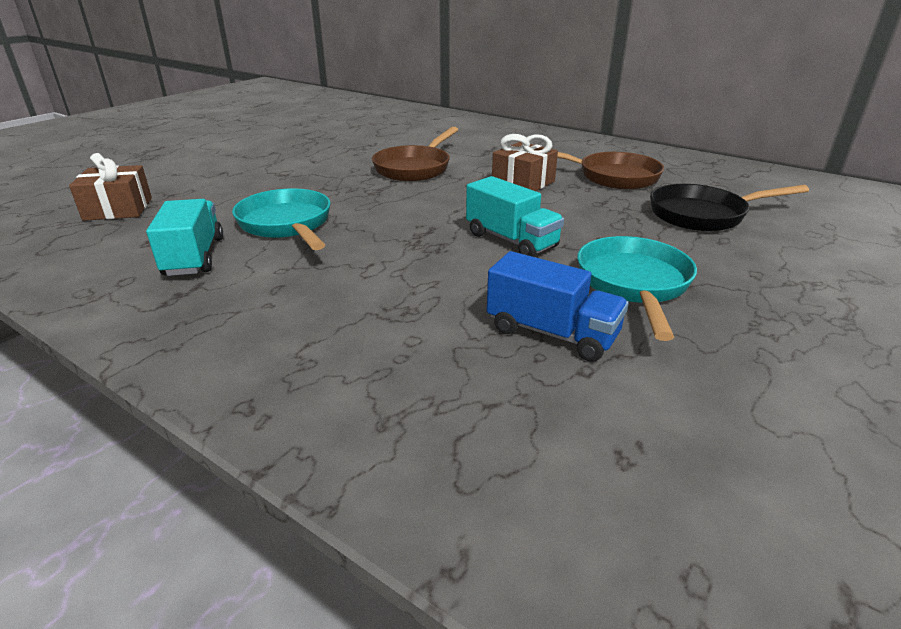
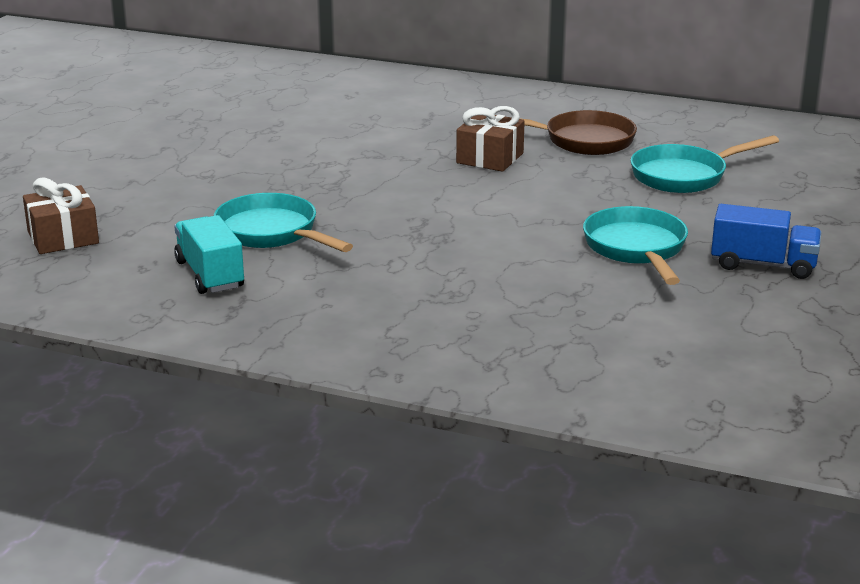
camera: 15 degrees left, 5 degrees down
brown pan [372,127,458,181] -> none
turquoise truck [466,176,564,257] -> none
blue truck [487,251,628,362] -> blue truck moved to [711,204,822,279]
black pan [650,184,809,231] -> turquoise pan [630,135,779,193]

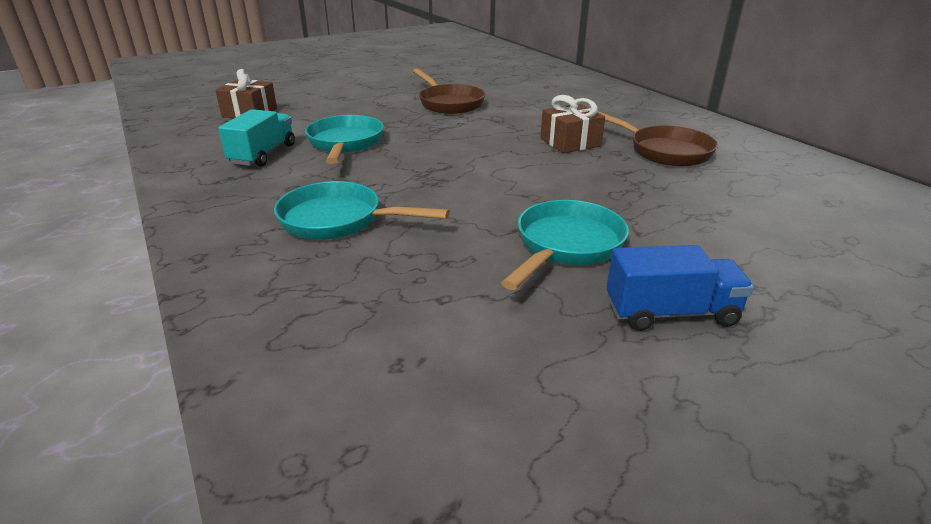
camera: 40 degrees right, 5 degrees up
turquoise pan [630,135,779,193] -> turquoise pan moved to [274,181,450,240]
blue truck [711,204,822,279] -> blue truck turned 60 degrees counterclockwise [606,245,754,331]
none -> brown pan [413,69,485,114]

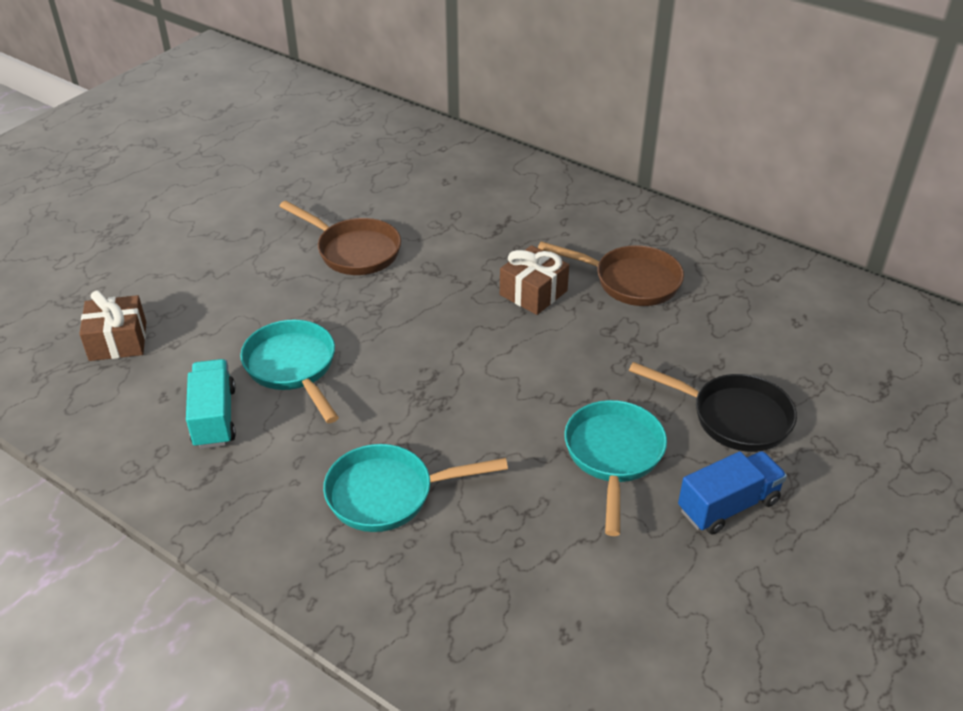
camera: 25 degrees left, 10 degrees up
none -> black pan [629,362,797,452]

